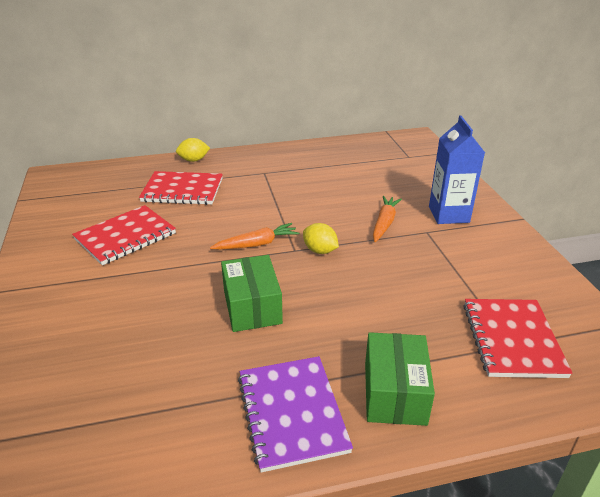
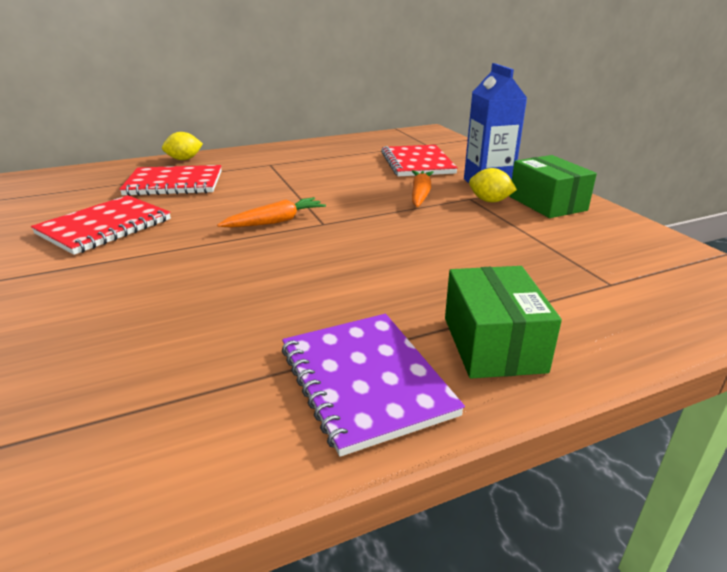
camera: 10 degrees left, 5 degrees down
green box [221,255,283,332] -> green box moved to [509,155,597,218]
yellow lemon [303,223,339,254] -> yellow lemon moved to [469,168,517,202]
red notebook [463,299,573,378] -> red notebook moved to [381,145,458,176]

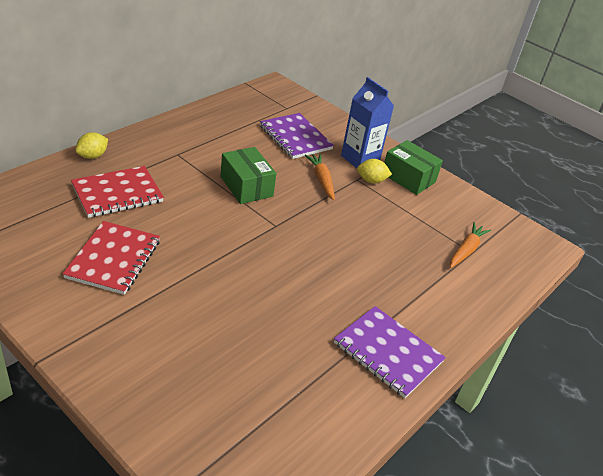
camera: 30 degrees left, 10 degrees up
orange carrot [217,197,326,228] -> orange carrot moved to [450,222,491,268]
red notebook [381,145,458,176] -> purple notebook [260,113,334,159]
green box [445,266,562,379] -> green box moved to [220,147,276,204]

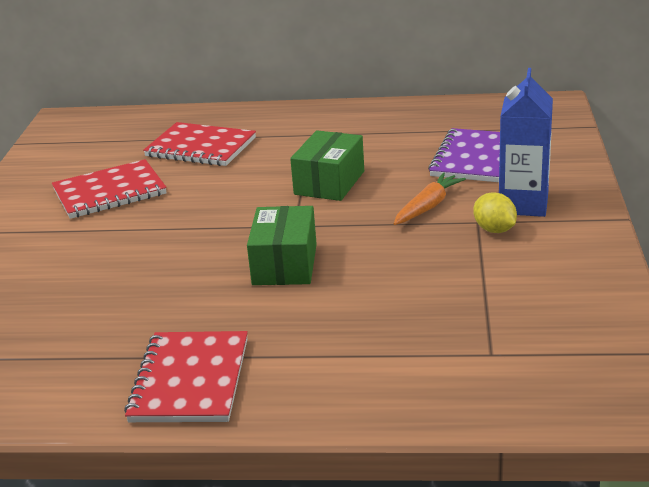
camera: 60 degrees right, 10 degrees down
yellow lemon [75,132,108,159] -> none
purple notebook [334,306,446,398] -> red notebook [124,331,248,422]
green box [384,140,443,195] -> green box moved to [247,206,317,285]
orange carrot [450,222,491,268] -> none

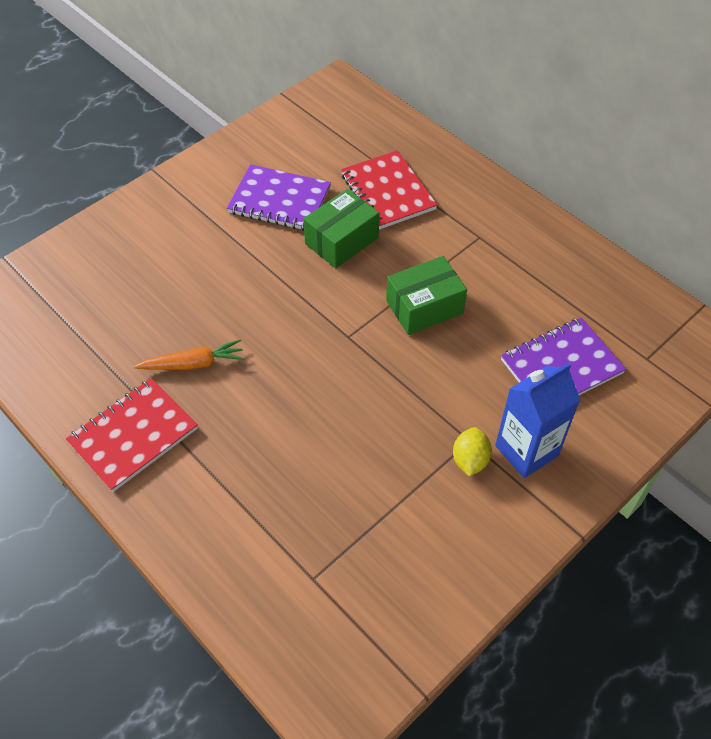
camera: 40 degrees right, 25 degrees up
red notebook [52,159,167,219] -> purple notebook [227,164,331,231]
green box [247,206,317,285] -> green box moved to [303,189,379,268]
orange carrot [394,173,466,225] -> orange carrot moved to [134,339,244,370]

